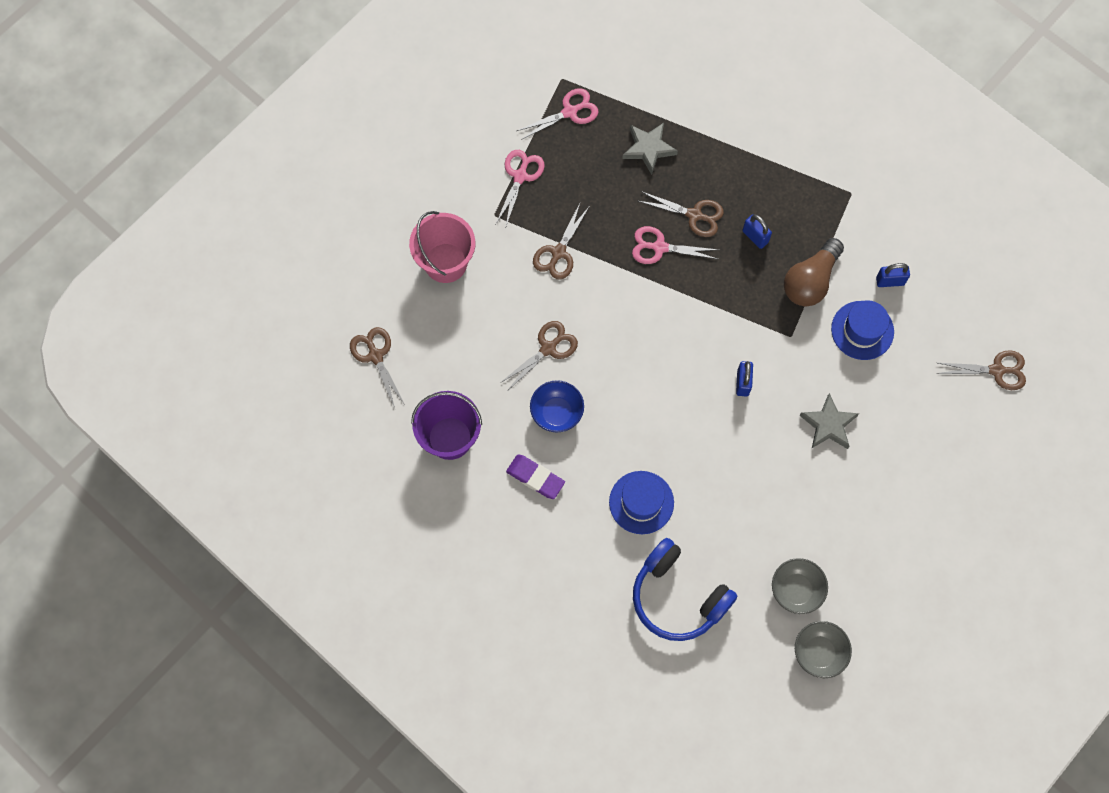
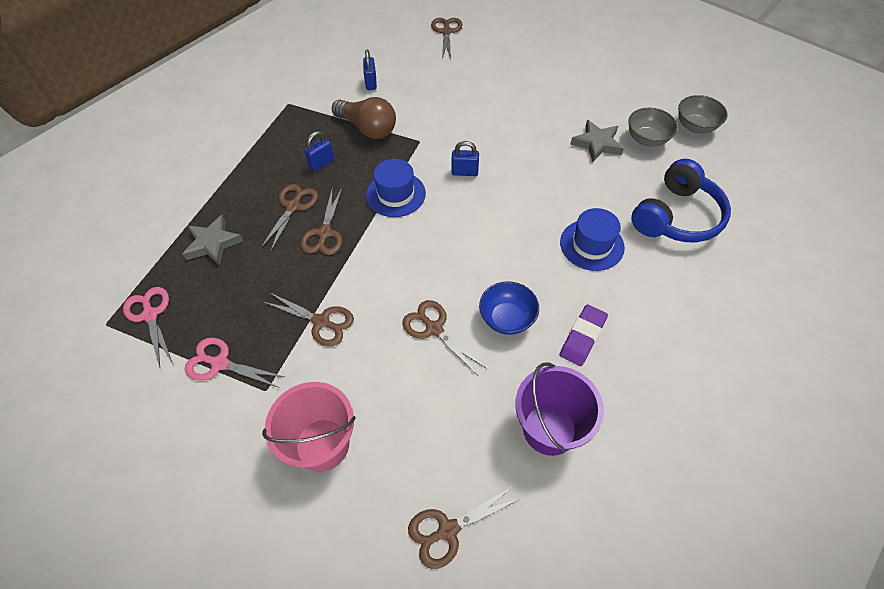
camera: 90 degrees left, 15 degrees down
pink scissors [632,226,719,264] -> brown scissors [300,188,342,255]
grey star [799,393,859,449] -> grey star moved to [570,120,624,162]
blue hat [831,300,894,360] -> blue hat moved to [366,159,426,217]

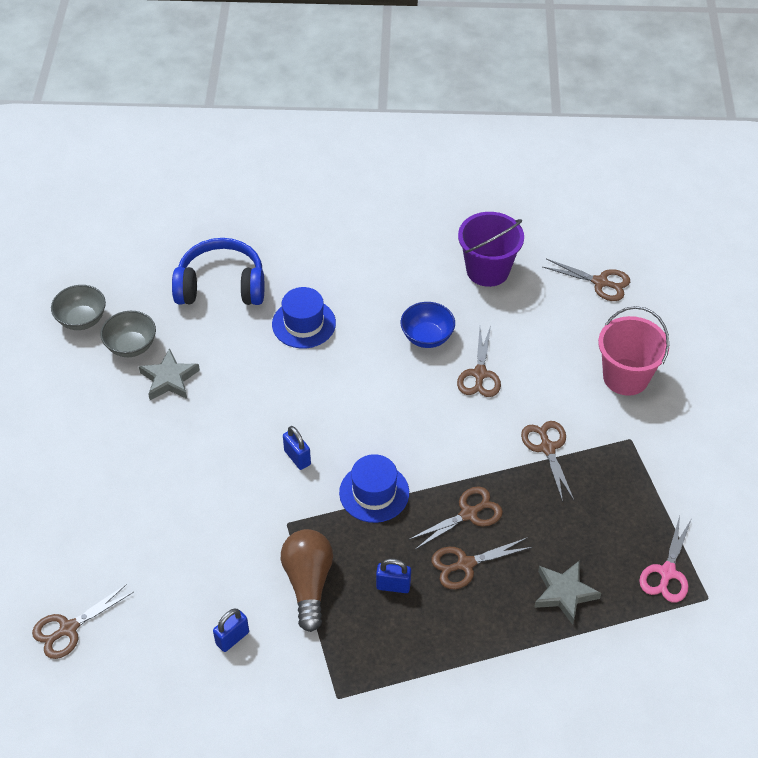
camera: 130 degrees left, 5 degrees down
pink scissors [185,338,284,388] -> none
purple eraser [560,304,608,366] -> none

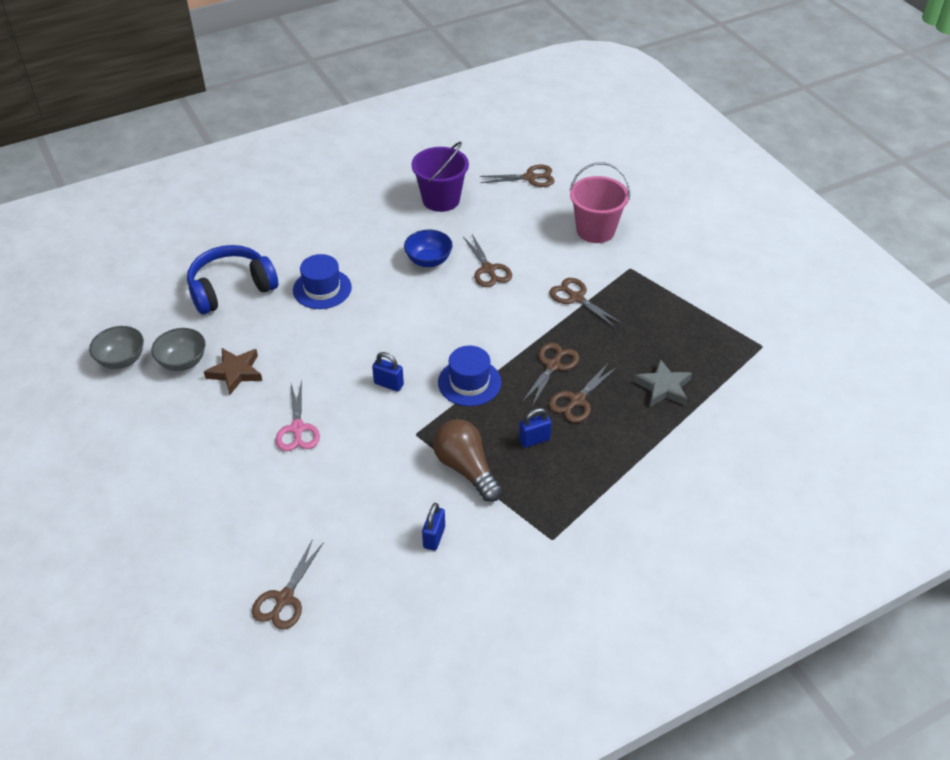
camera: 30 degrees left, 5 degrees down
grey star [139,348,200,400] -> brown star [204,348,262,395]
pink scissors [639,516,692,603] -> pink scissors moved to [275,380,320,451]

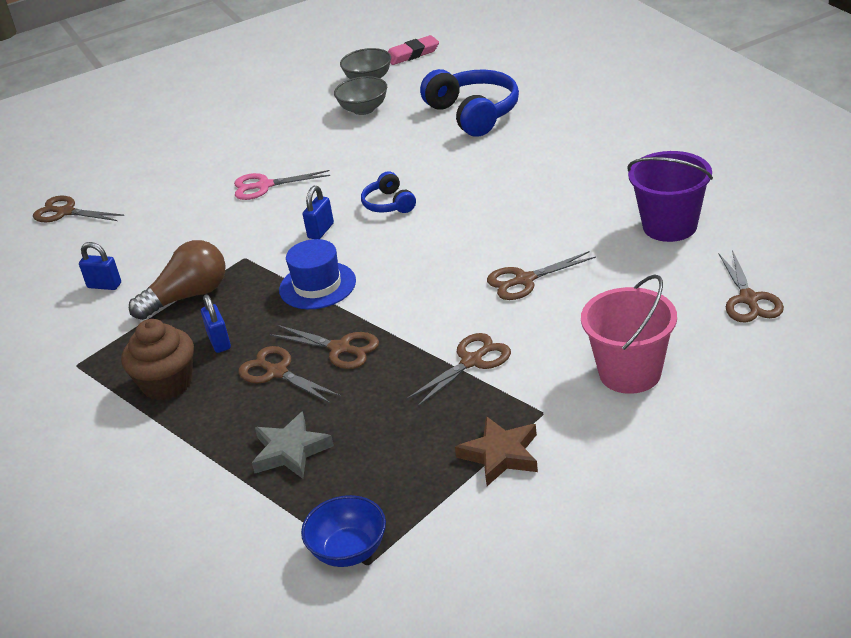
camera: 95 degrees right, 10 degrees down
brown star [204,348,262,395] -> brown star moved to [455,416,538,486]
blue hat [293,254,352,309] -> none
blue bowl [404,230,453,267] -> blue bowl moved to [301,495,386,567]
none -> brown cupcake [121,319,194,400]
none -> blue headphones [361,171,416,213]
none -> pink eraser [388,35,439,65]

